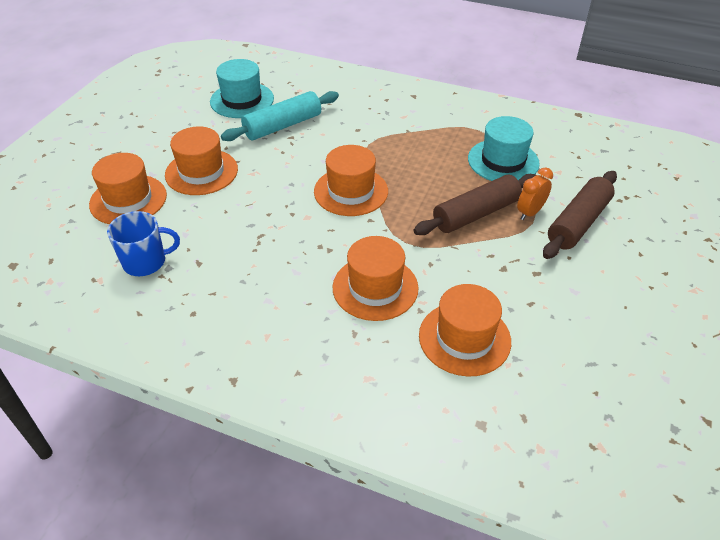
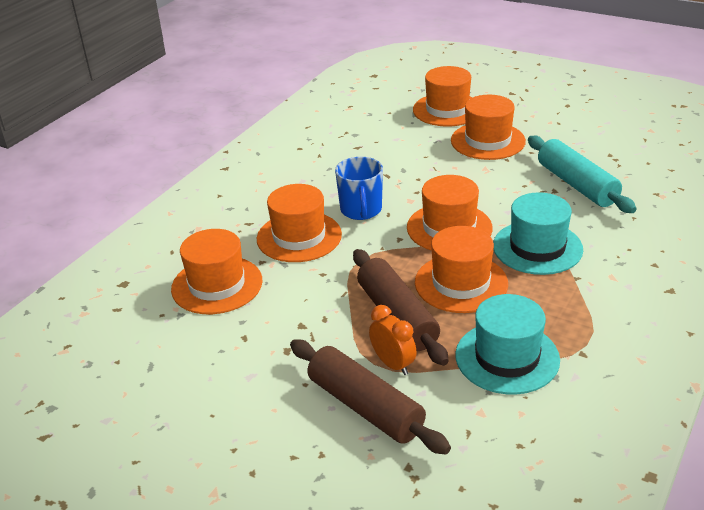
camera: 100 degrees right, 10 degrees down
blue mug [107,211,180,276] -> blue mug moved to [335,157,383,220]
turquoise hat [210,59,274,118] -> turquoise hat moved to [493,192,583,275]
none -> orange hat [415,226,508,313]

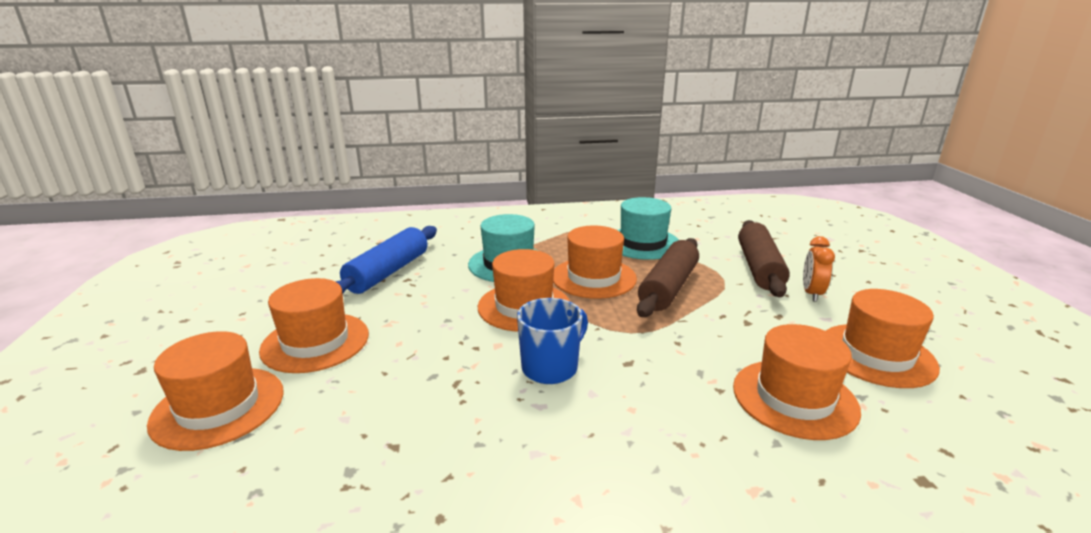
camera: 130 degrees left, 10 degrees down
orange hat [257,184,342,262] -> orange hat moved to [826,289,940,388]
orange clock [369,305,417,375] -> orange clock moved to [803,236,835,302]
turquoise rolling pin [528,136,637,213] -> blue rolling pin [335,226,437,294]

